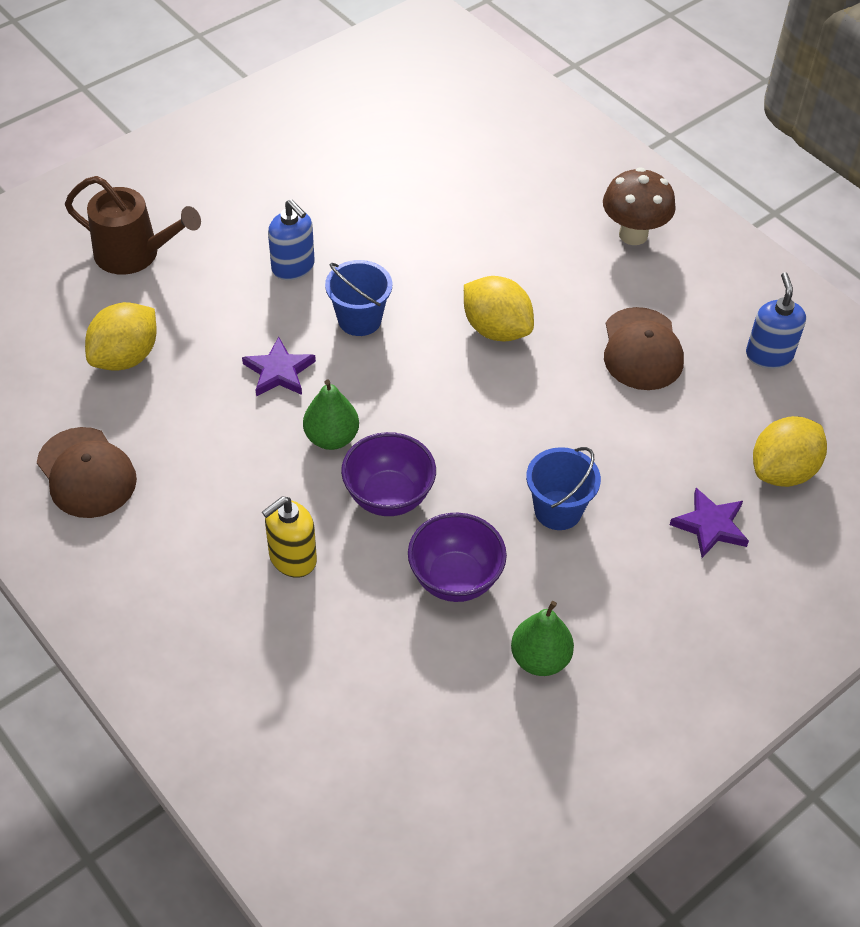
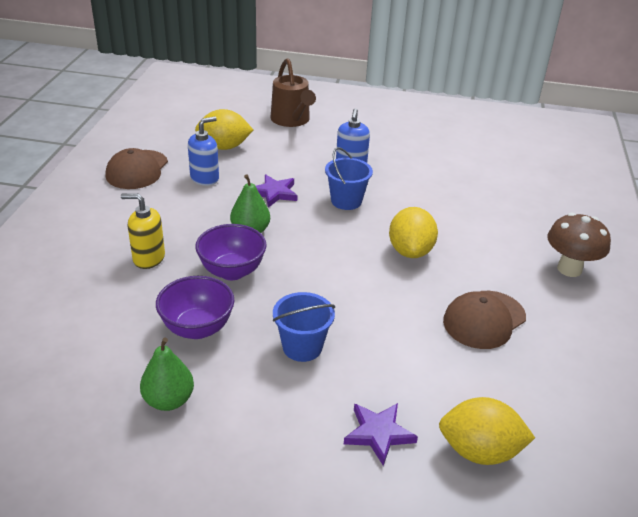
camera: 50 degrees right, 15 degrees down
blue soap dispenser [746,272,806,369] -> blue soap dispenser moved to [188,117,219,186]

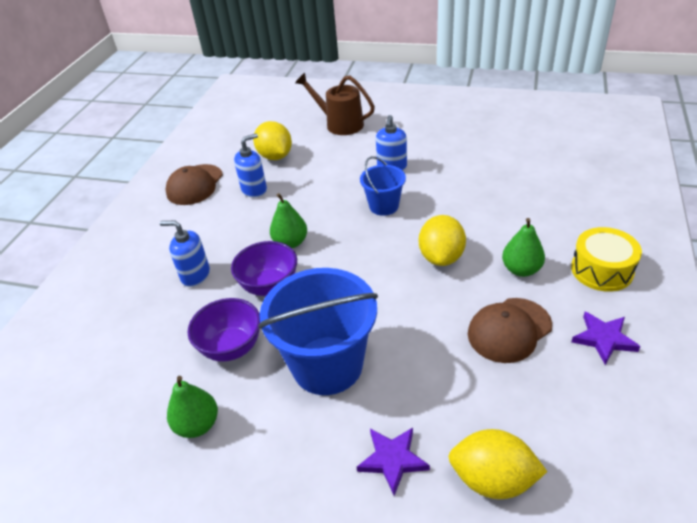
camera: 10 degrees right, 5 degrees up
yellow soap dispenser [121,193,165,269] -> blue soap dispenser [160,220,210,287]
yellow lemon [195,109,253,150] -> yellow lemon turned 60 degrees clockwise [253,121,292,160]
purple star [256,174,297,208] -> purple star moved to [572,312,641,365]
brown watering can [271,58,316,127] -> brown watering can turned 135 degrees clockwise [295,73,375,135]
blue bucket [273,292,335,362] -> blue bucket [258,268,378,395], size x1.87
brown mushroom [548,213,611,277] -> yellow drum [571,227,642,292]
none -> green pear [502,218,545,277]

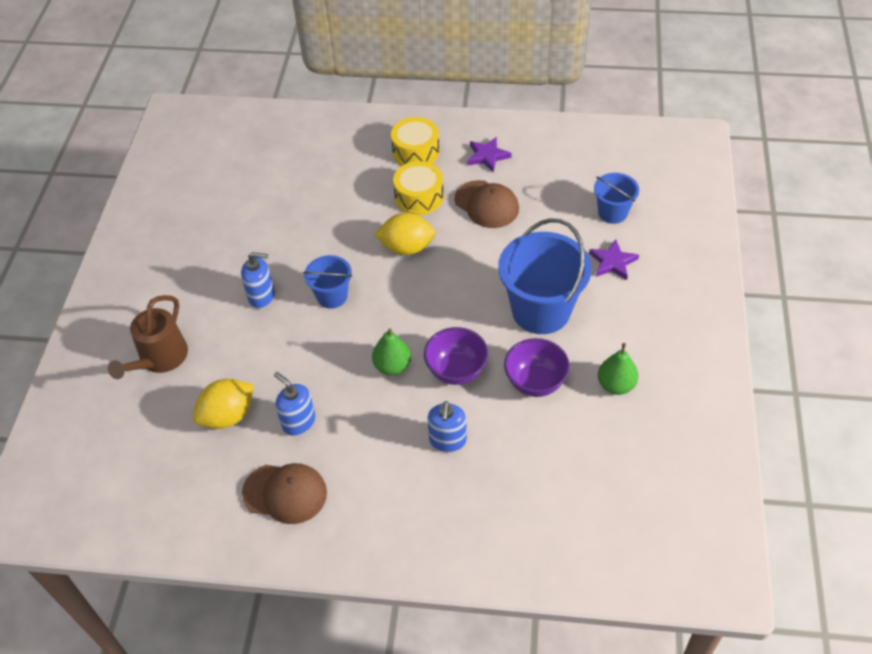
camera: 100 degrees left, 10 degrees up
yellow lemon [448,429,547,499] -> blue bucket [594,173,639,224]
green pear [502,218,545,277] -> yellow drum [393,161,444,215]

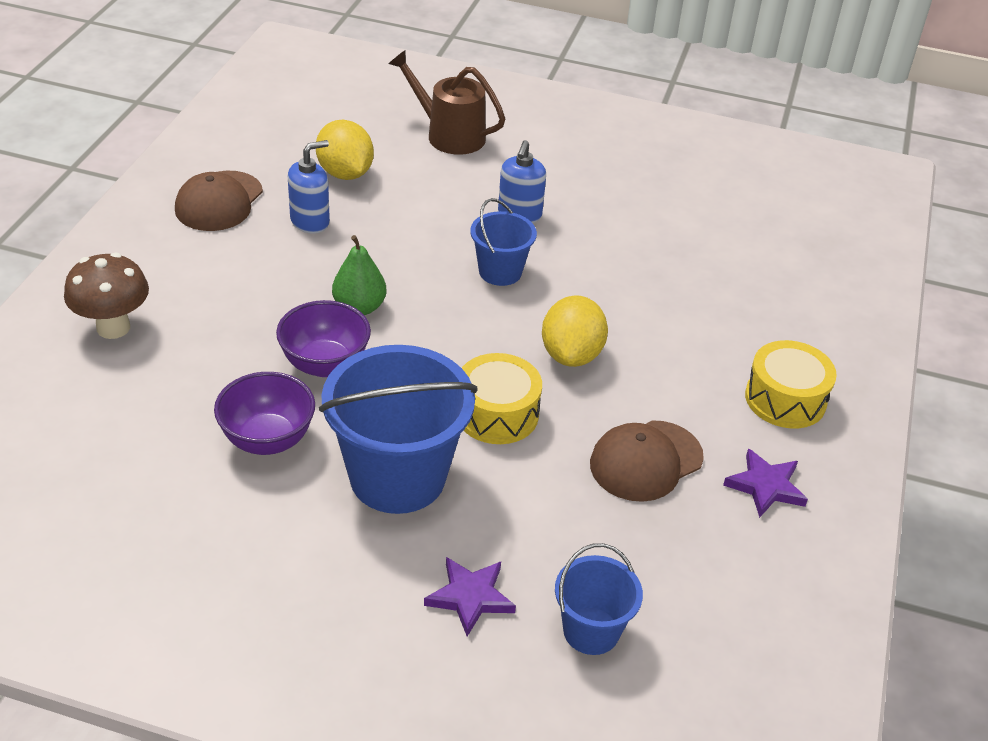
camera: 95 degrees right, 10 degrees down
yellow drum [393,161,444,215] -> yellow drum moved to [462,353,542,444]
blue soap dispenser [427,401,467,452] -> none
green pear [598,343,638,395] -> none
none -> brown mushroom [64,253,149,339]

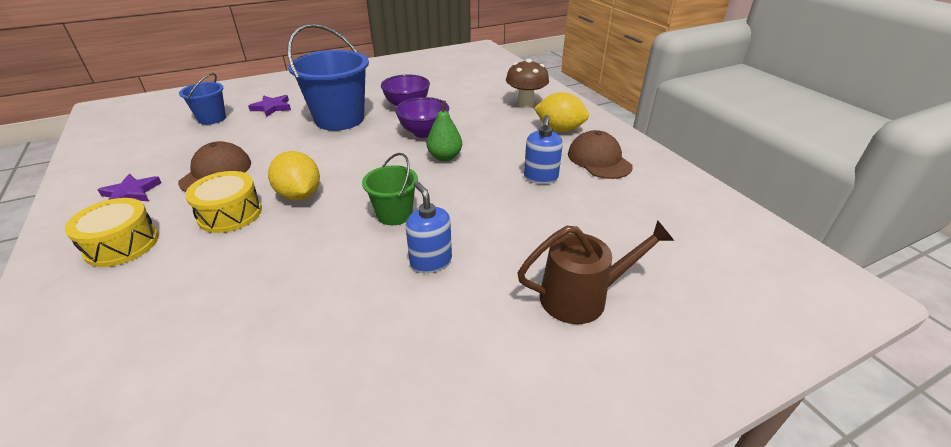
camera: 140 degrees right, 5 degrees down
yellow lemon [316,120,374,180] -> yellow lemon moved to [534,92,589,132]
yellow drum [462,353,542,444] -> yellow drum moved to [185,171,262,233]
blue bucket [470,198,537,286] -> green bucket [362,153,418,225]

